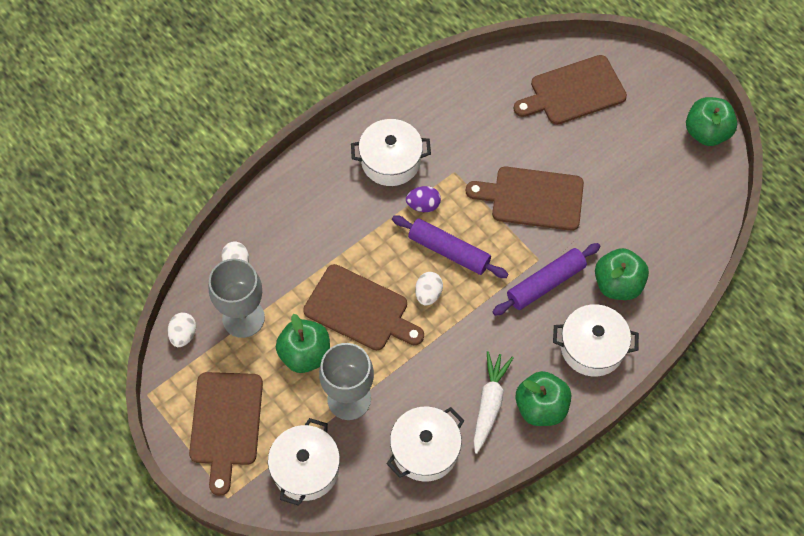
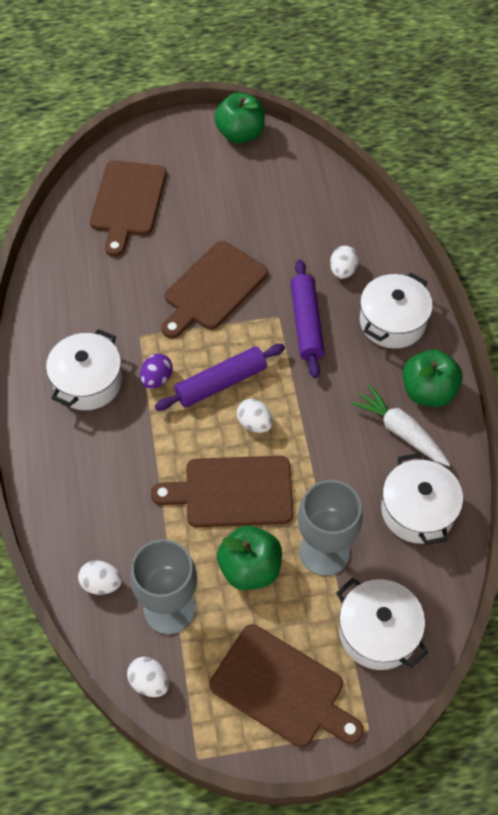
camera: 60 degrees left, 5 degrees down
brown cutting board [303,264,424,351] -> brown cutting board turned 150 degrees counterclockwise [151,456,293,527]
green apple [595,248,649,300] -> white egg [330,246,359,279]

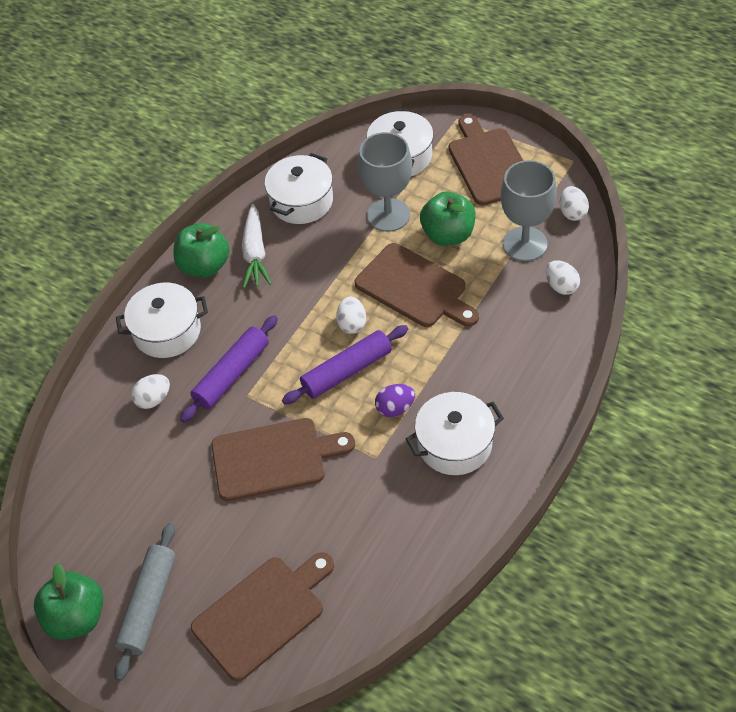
camera: 135 degrees left, 5 degrees down
purple rolling pin [155,344,285,411] -> purple rolling pin turned 45 degrees counterclockwise [282,325,408,405]
none -> grey rolling pin [114,523,175,681]

